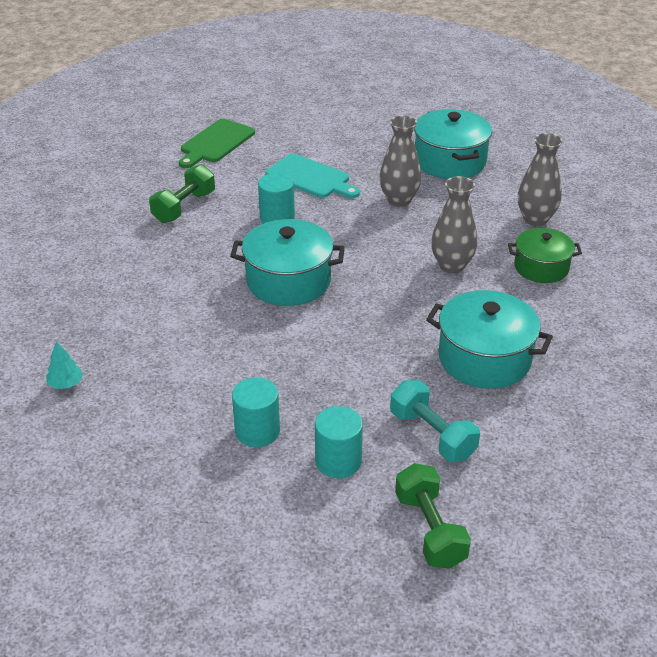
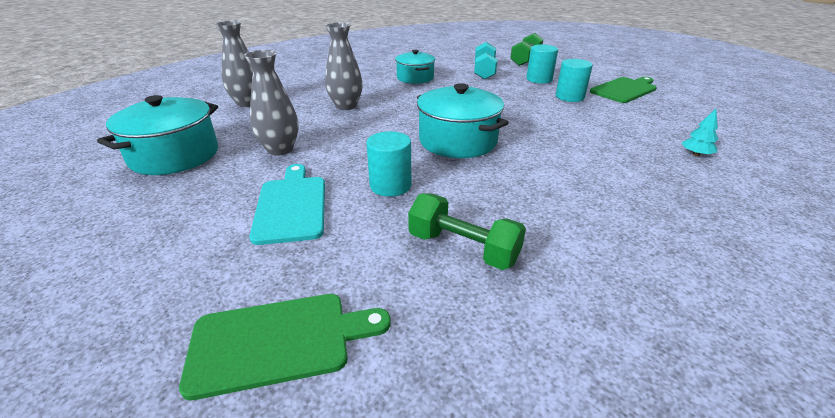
camera: 135 degrees left, 5 degrees down
green dumbbell [149,164,215,223] -> green dumbbell turned 45 degrees clockwise [408,193,526,270]
turquoise pot [426,290,553,389] -> turquoise pot [395,50,435,84], size x0.65
green pot [508,228,582,283] -> none
none -> green cutting board [590,77,657,103]

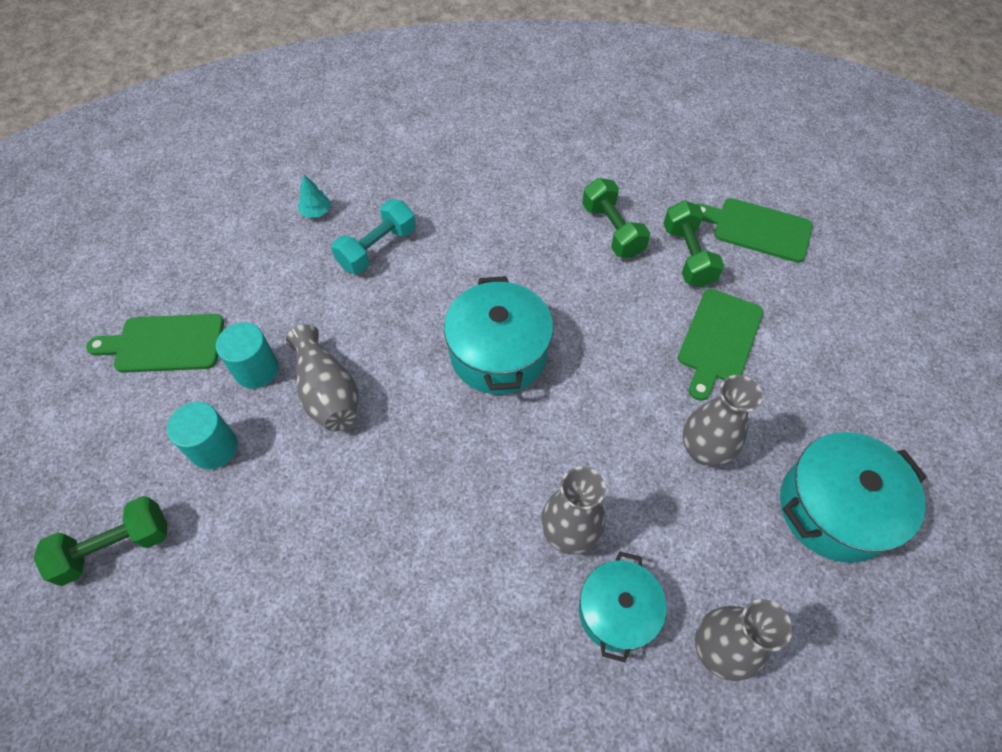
camera: 145 degrees left, 25 degrees up
turquoise cutting board [249,164,325,245] -> green cutting board [678,289,763,401]
turquoise cylinder [366,131,412,197] -> none
turquoise pot [395,50,435,84] -> turquoise pot moved to [579,552,667,662]
turquoise dumbbell [474,42,497,80] -> turquoise dumbbell moved to [331,199,416,274]
none -> grey vase [286,324,358,432]
none -> green dumbbell [663,200,724,288]

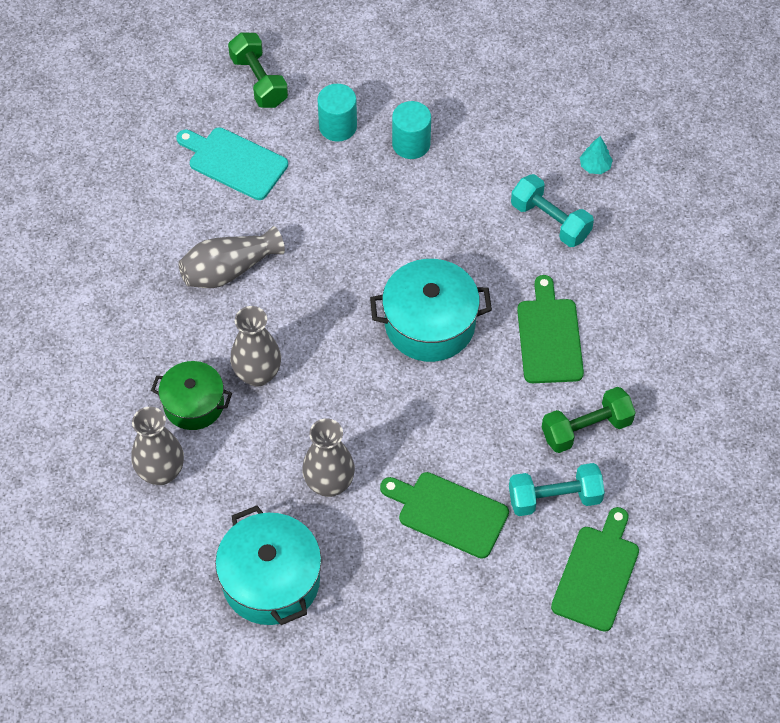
camera: 90 degrees right, 0 degrees up
green cutting board [86,314,224,373] -> green cutting board moved to [517,275,584,383]
grey vase [286,324,358,432] -> grey vase moved to [178,226,285,288]
turquoise pot [579,552,667,662] -> green pot [151,361,232,430]
green dumbbell [663,200,724,288] -> turquoise dumbbell [509,463,605,516]
none -> turquoise cutting board [176,127,288,200]

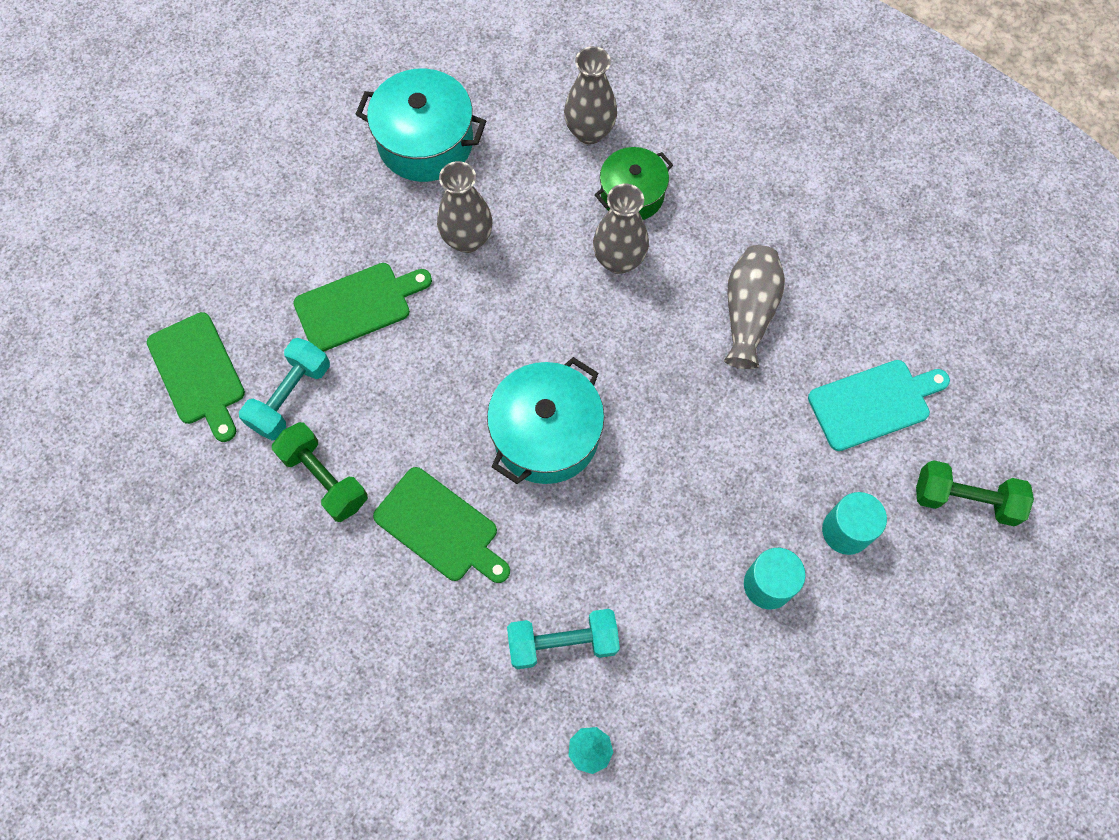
camera: 130 degrees right, 10 degrees up
green dumbbell [542,387,636,453] -> green dumbbell turned 60 degrees counterclockwise [272,422,368,522]

